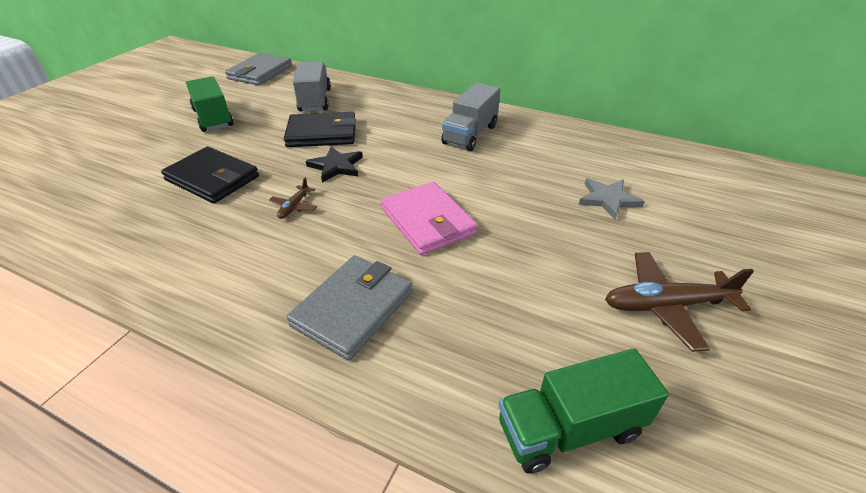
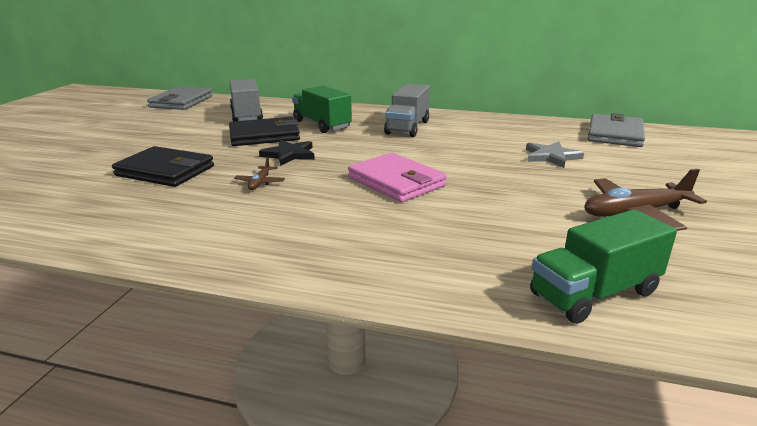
camera: 10 degrees left, 15 degrees down
green truck [186,76,234,132] -> green truck moved to [292,86,352,133]
grey wallet [286,255,413,361] -> grey wallet moved to [588,113,645,147]

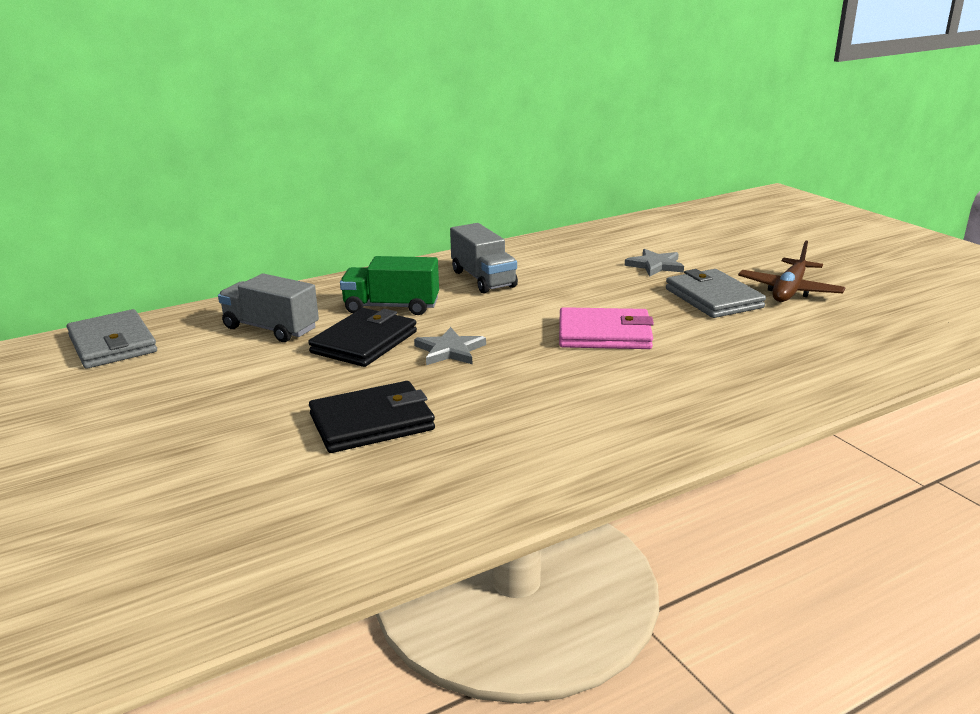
camera: 45 degrees left, 0 degrees up
brown plane [234,156,285,190] -> none
black star [259,140,315,166] -> grey star [414,327,486,365]
green truck [530,209,677,324] -> none
grey wallet [588,113,645,147] -> grey wallet moved to [666,269,766,318]

